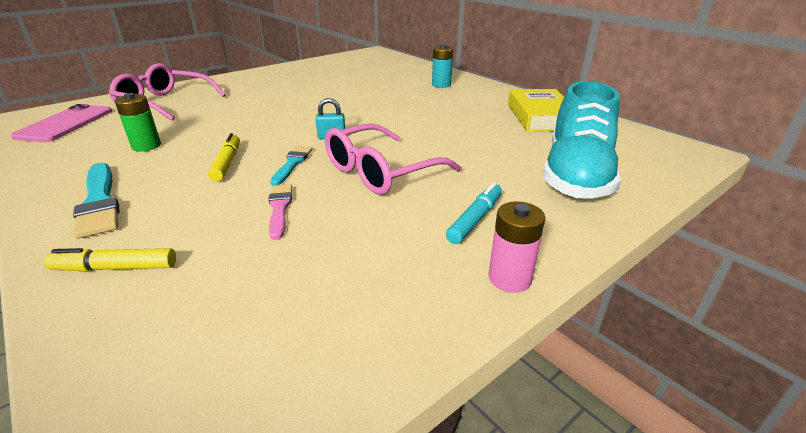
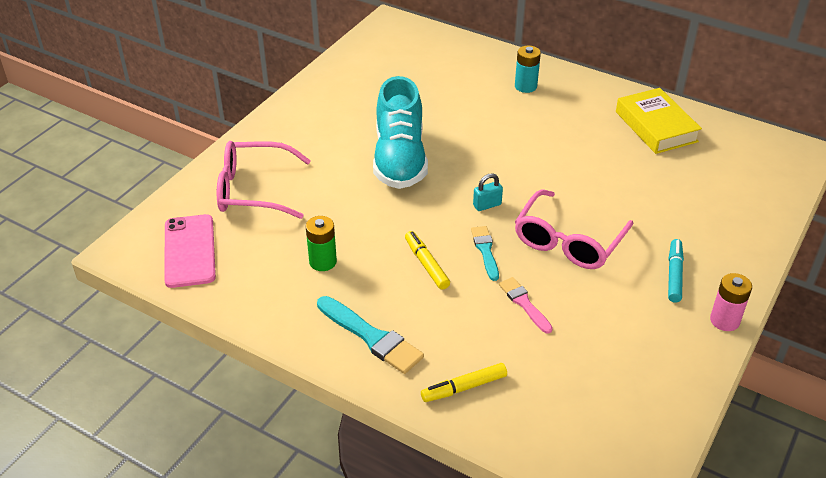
camera: 20 degrees left, 10 degrees up
turquoise shoe [543,81,621,199] -> turquoise shoe moved to [373,76,428,189]

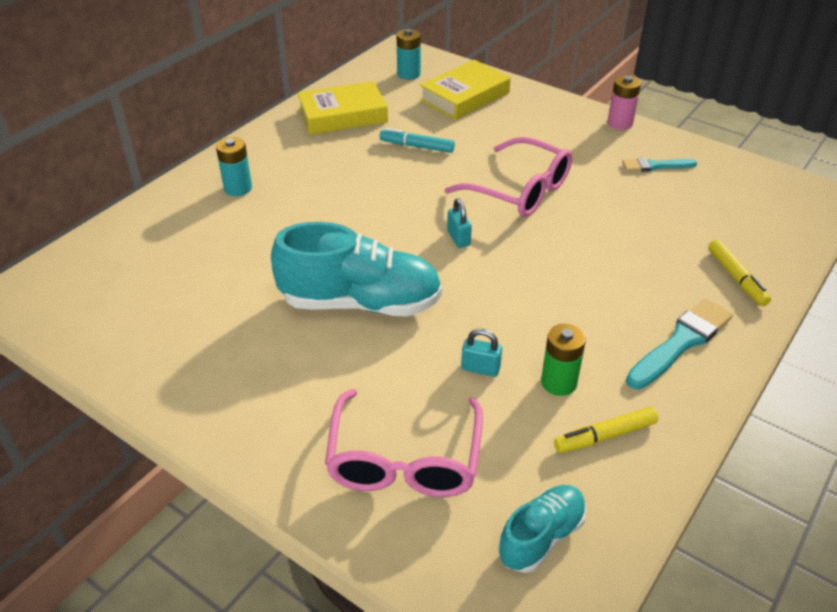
camera: 85 degrees left, 0 degrees up
pink phone [164,214,216,288] -> turquoise shoe [498,485,587,573]
yellow marker [405,231,450,290] -> yellow marker moved to [554,407,658,453]
turquoise brush [471,226,499,281] -> turquoise brush moved to [622,158,697,172]
pink brush [499,277,553,334] -> none
turquoise marker [668,239,684,303] -> turquoise marker moved to [379,128,455,153]
none -> turquoise battery [397,29,421,80]
none -> yellow book [420,60,511,120]
none -> turquoise padlock [461,329,502,377]

